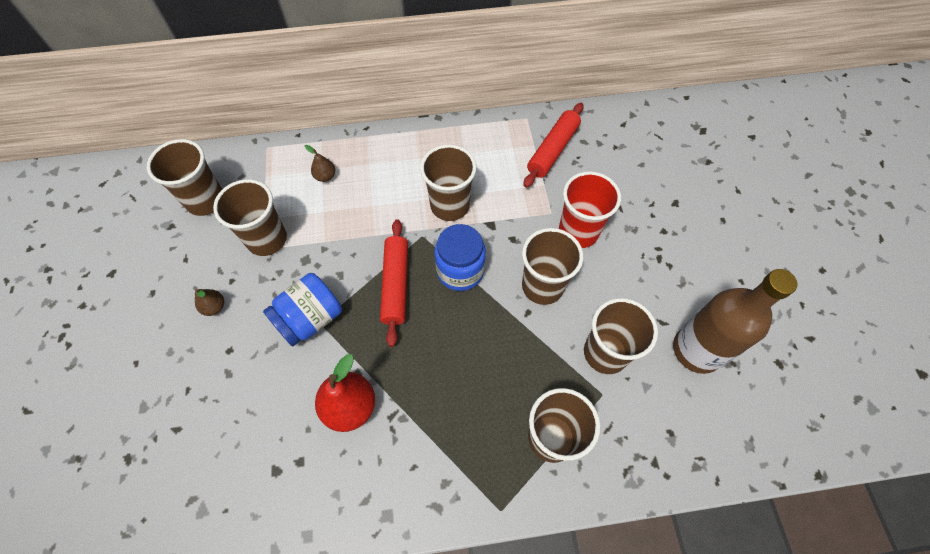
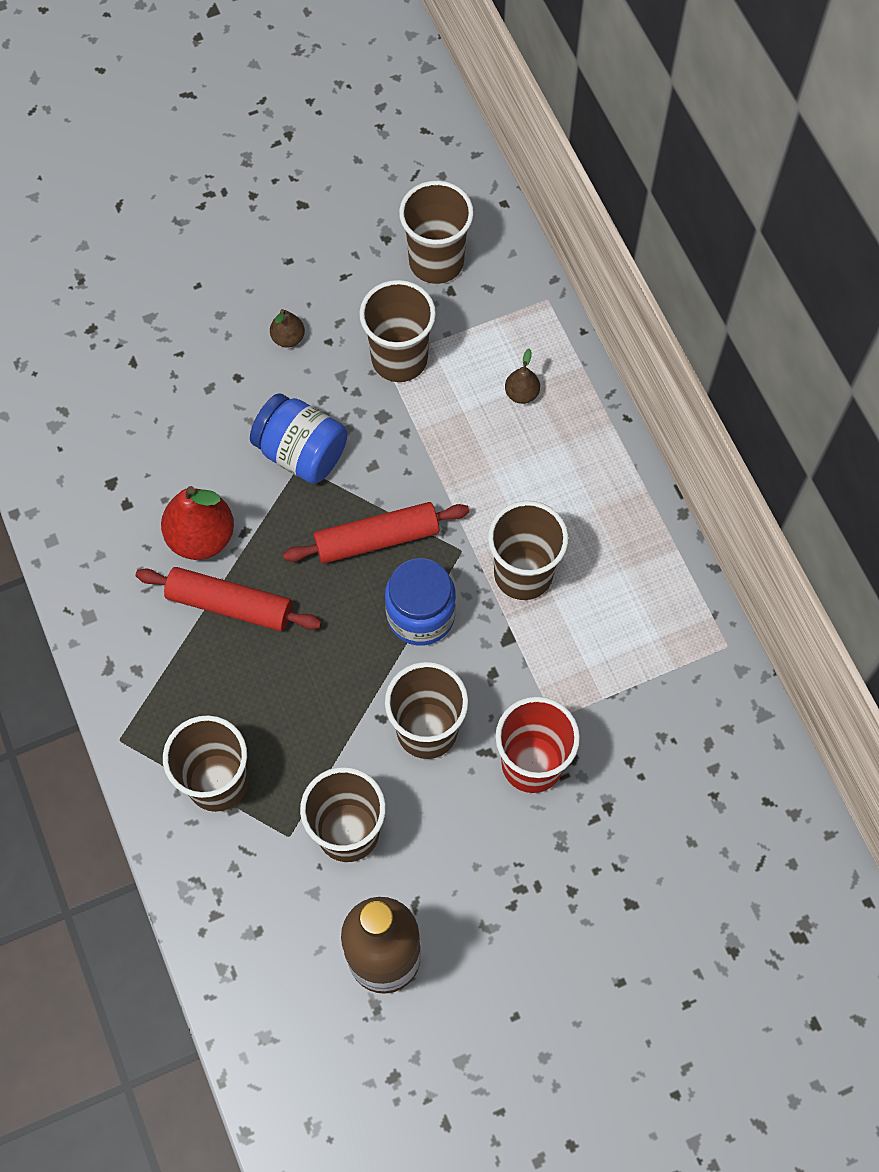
camera: 75 degrees right, 5 degrees up
red rolling pin [523,103,583,188] -> red rolling pin moved to [136,567,322,631]

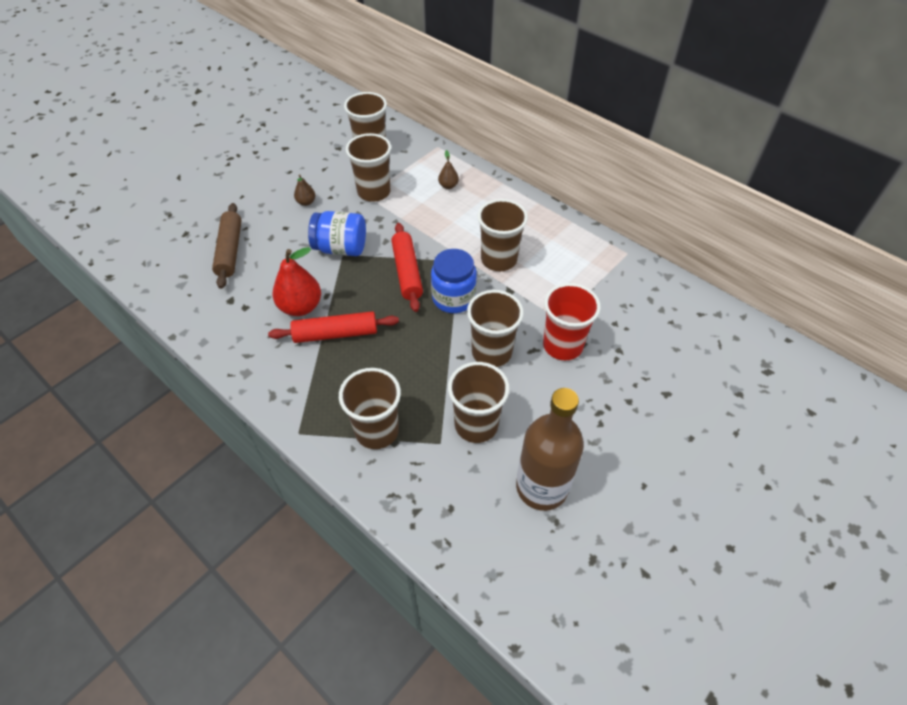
camera: 25 degrees left, 15 degrees down
red rolling pin [283,502,469,564] -> red rolling pin turned 60 degrees counterclockwise [391,223,423,312]
none -> brown rolling pin [212,203,242,289]

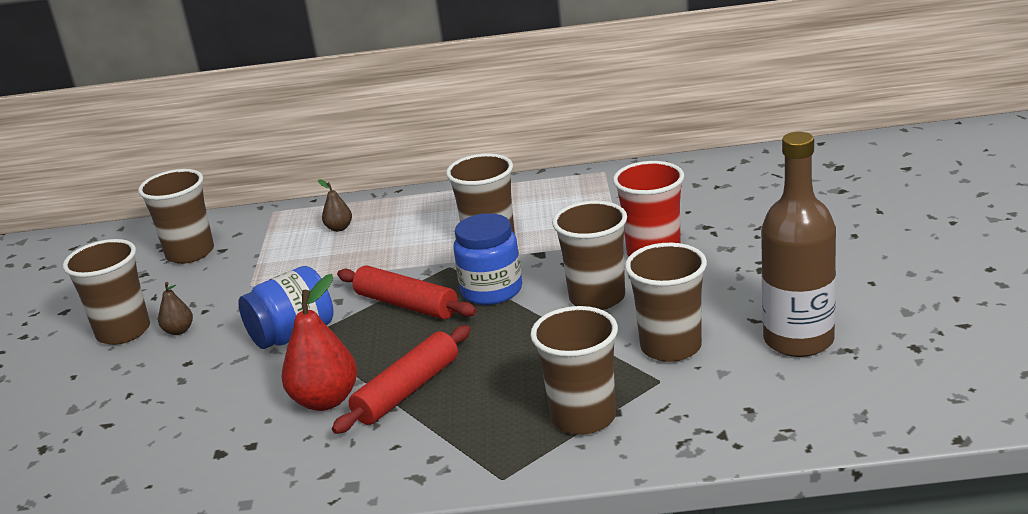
camera: 40 degrees left, 25 degrees down
brown rolling pin [212,203,242,289] -> none
brown cup [346,133,391,202] -> brown cup moved to [63,239,150,345]

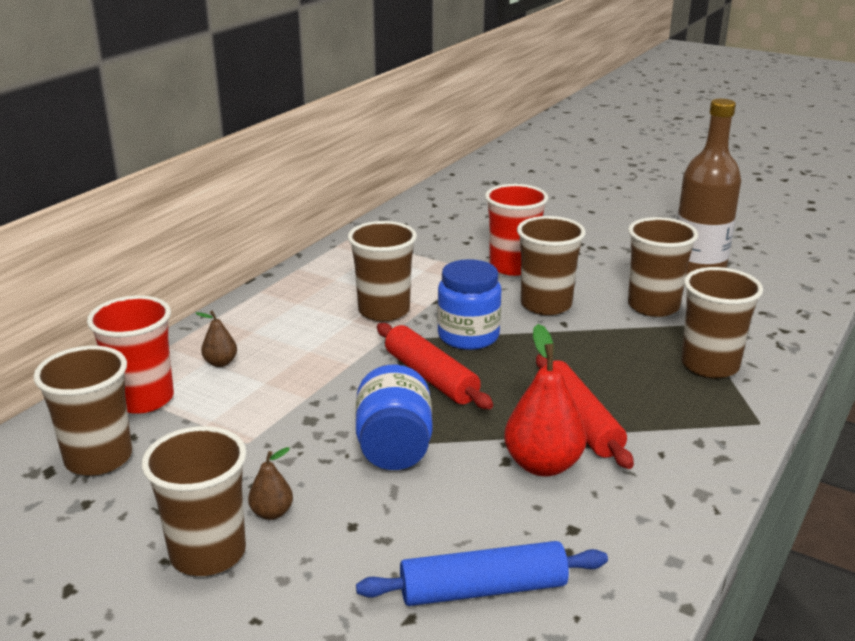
camera: 60 degrees left, 0 degrees up
red rolling pin [337,265,477,319] -> red rolling pin turned 75 degrees clockwise [377,323,493,409]
none -> red cup [87,296,174,414]
none -> blue rolling pin [356,541,608,606]

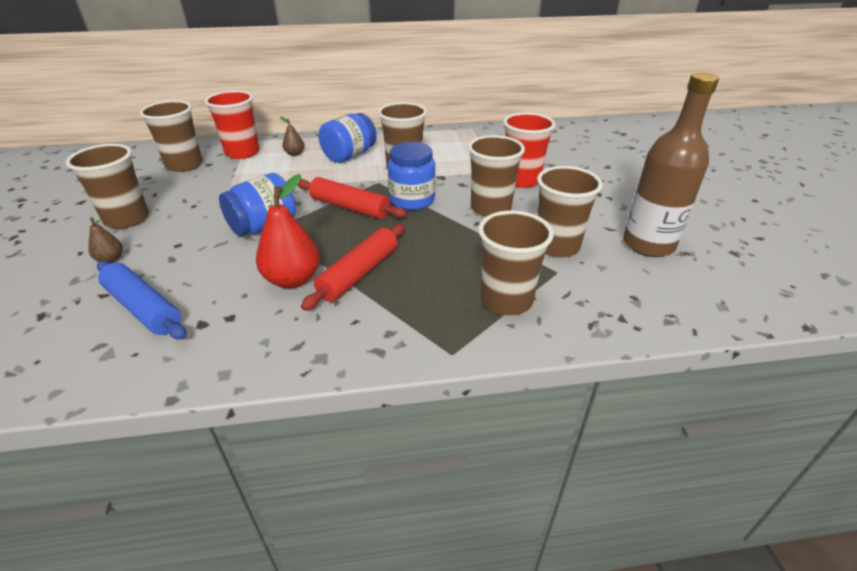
camera: 50 degrees right, 10 degrees up
brown pear [248,447,293,520] -> brown pear moved to [88,217,123,263]
red rolling pin [377,323,493,409] -> red rolling pin turned 75 degrees counterclockwise [298,177,407,219]
none -> blue jar [319,113,377,163]

